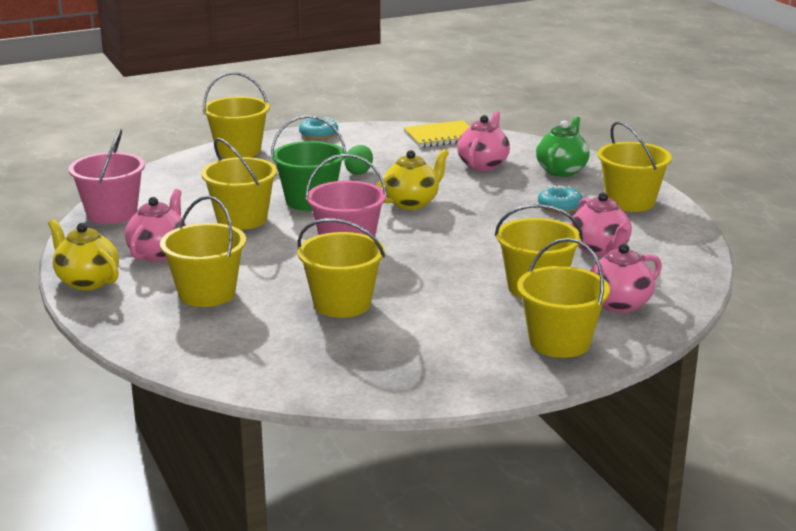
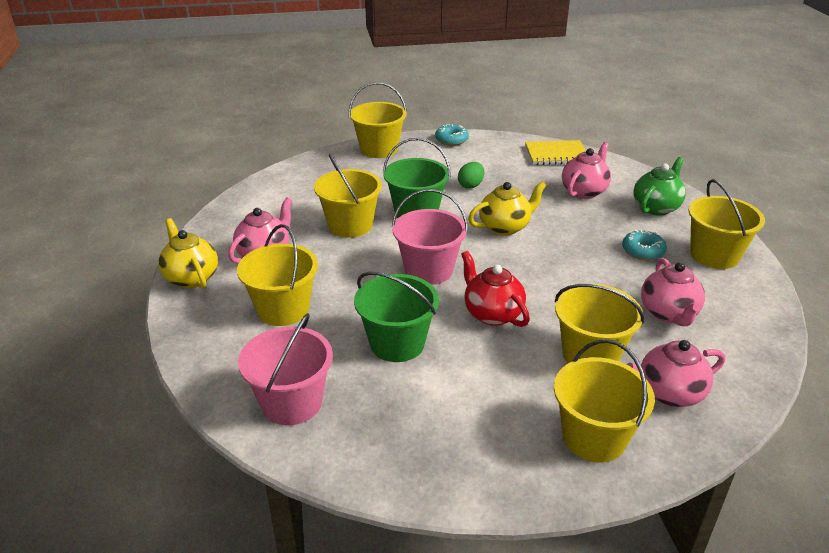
camera: 15 degrees right, 10 degrees up
pink bucket [68,129,145,224] -> pink bucket moved to [238,313,333,425]
yellow bucket [298,218,385,318] -> green bucket [354,272,439,362]
none -> red teapot [461,251,530,327]

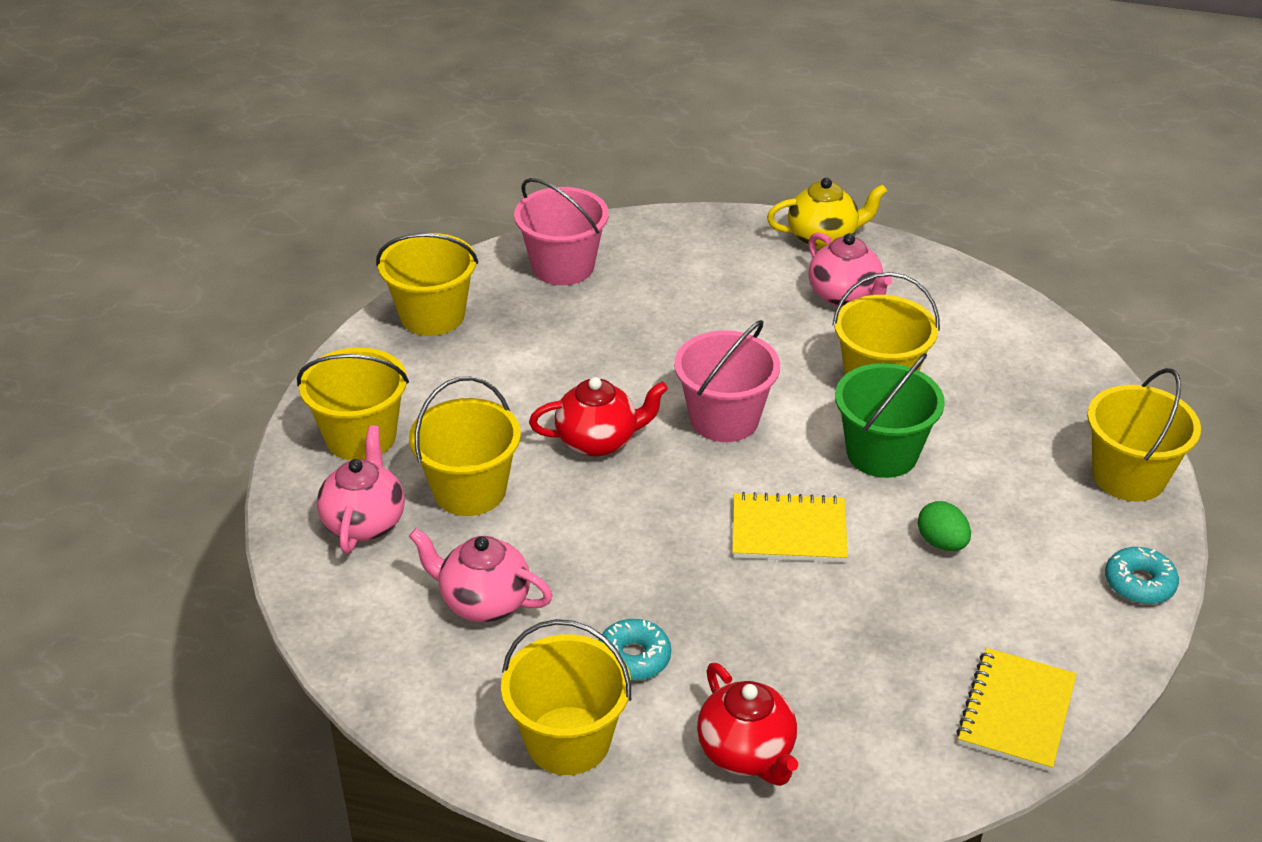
camera: 115 degrees right, 5 degrees up
yellow bucket [237,224,318,326] -> yellow bucket moved to [376,233,478,336]
green bucket [354,272,439,362] -> none
yellow teapot [468,181,546,236] -> yellow notebook [732,492,848,562]
pink teapot [562,142,611,199] -> none
green teapot [633,157,686,216] -> red teapot [697,663,798,786]

